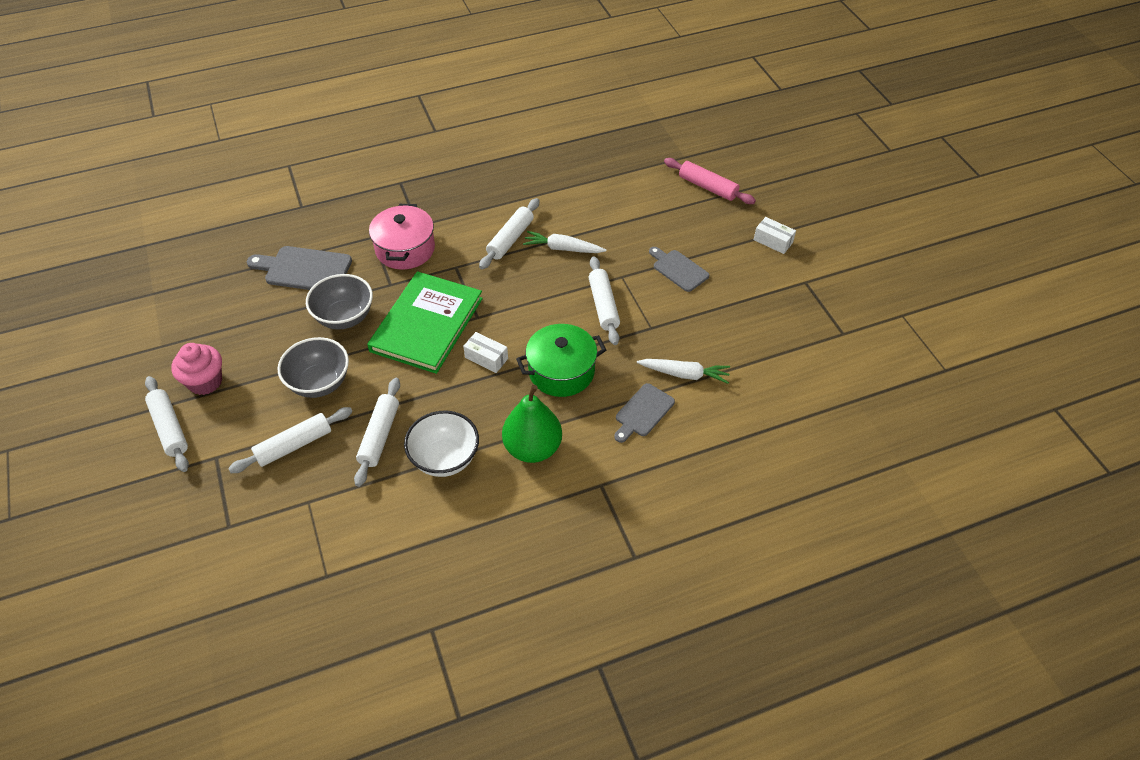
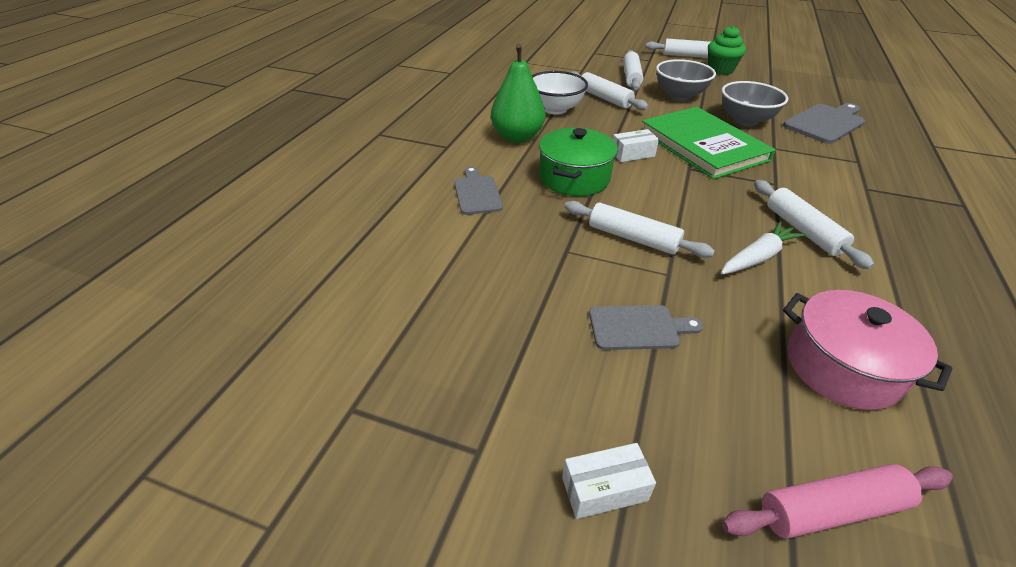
camera: 130 degrees right, 10 degrees down
pink cupcake [171,343,222,395] -> green cupcake [708,25,746,75]
pink pot [369,204,435,270] -> pink pot moved to [783,290,952,410]
white carrot [637,359,730,384] -> none

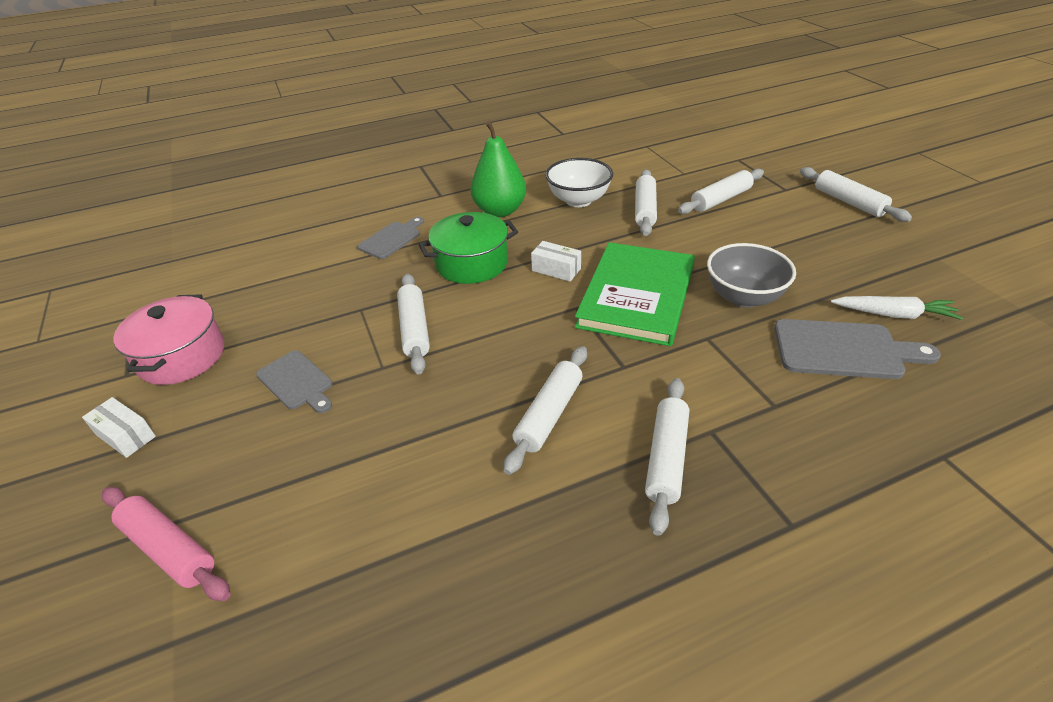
camera: 50 degrees right, 0 degrees up
grey bowl [656,59,716,101] -> none
green cupcake [708,25,746,75] -> none
white carrot [721,221,806,275] -> white carrot moved to [831,296,963,320]
pink pot [783,290,952,410] -> pink pot moved to [113,294,224,385]
none -> white rolling pin [645,378,689,536]

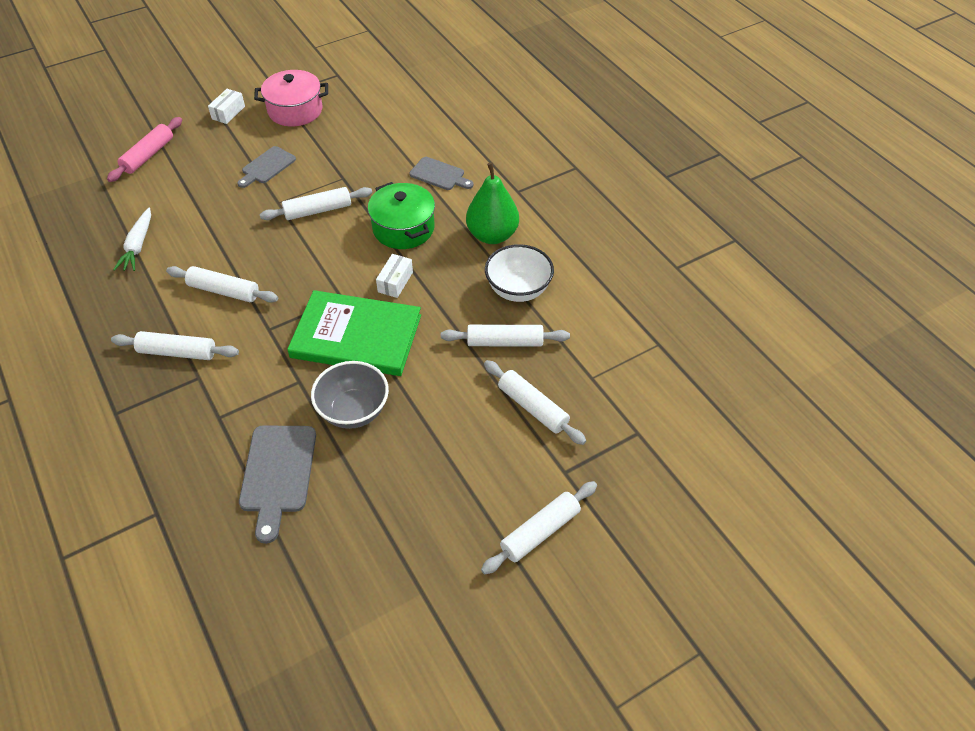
camera: 80 degrees right, 10 degrees up
white carrot [831,296,963,320] -> white carrot moved to [113,208,151,271]

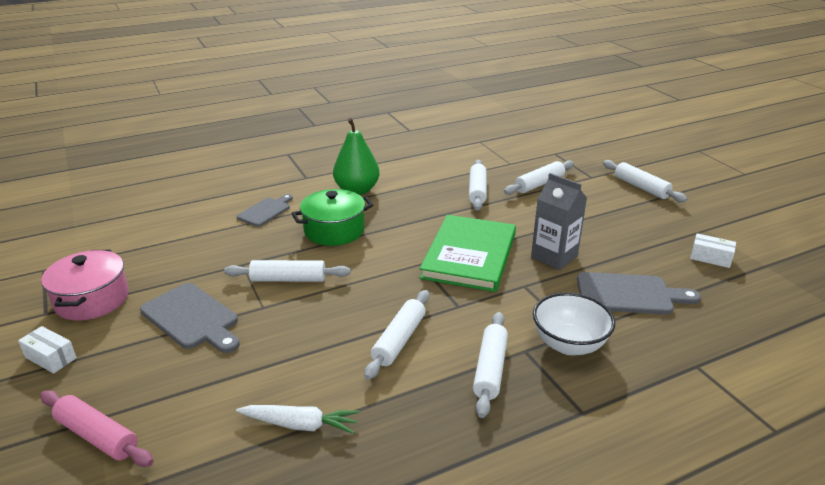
camera: 85 degrees left, 20 degrees down
grey cutting board [237,146,296,188] -> grey cutting board [140,283,240,353], size x1.52
white rolling pin [260,187,372,220] -> white rolling pin turned 75 degrees counterclockwise [224,260,351,282]
grey bowl [311,361,389,429] -> grey carton [531,173,587,270]
white box [376,254,413,298] -> white box moved to [690,233,736,268]
white bowl [485,244,554,302] -> white bowl moved to [533,292,615,355]

